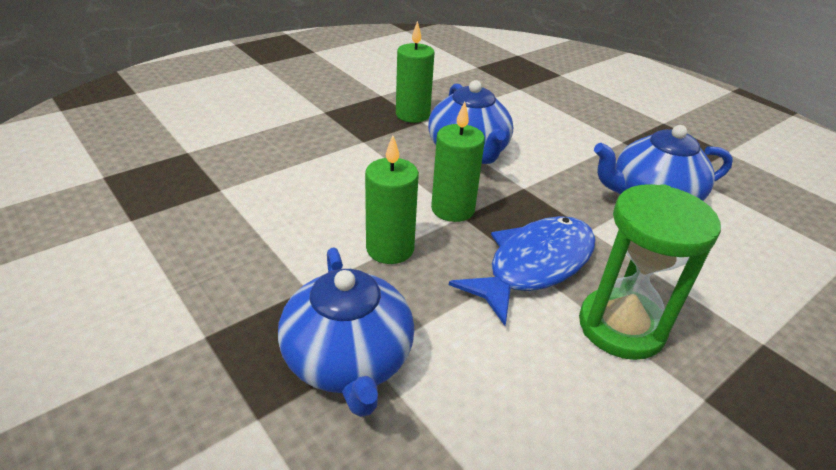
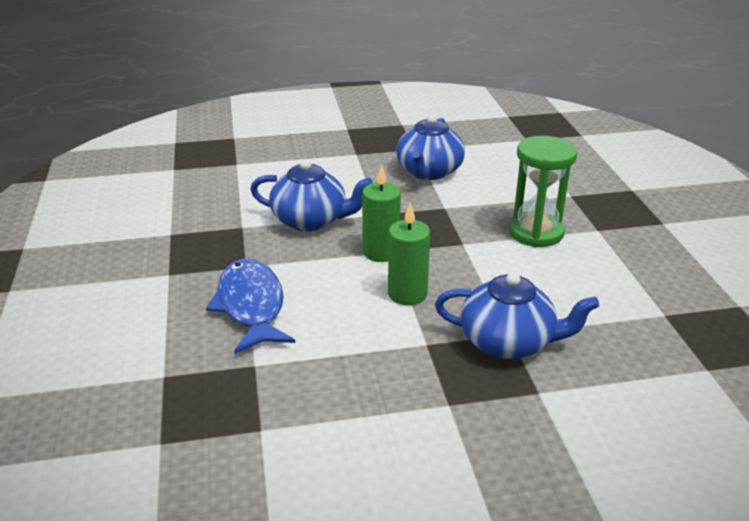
camera: 60 degrees left, 5 degrees down
green candle [396,21,435,123] -> none
blue fish [449,216,595,326] -> blue fish moved to [206,259,295,354]

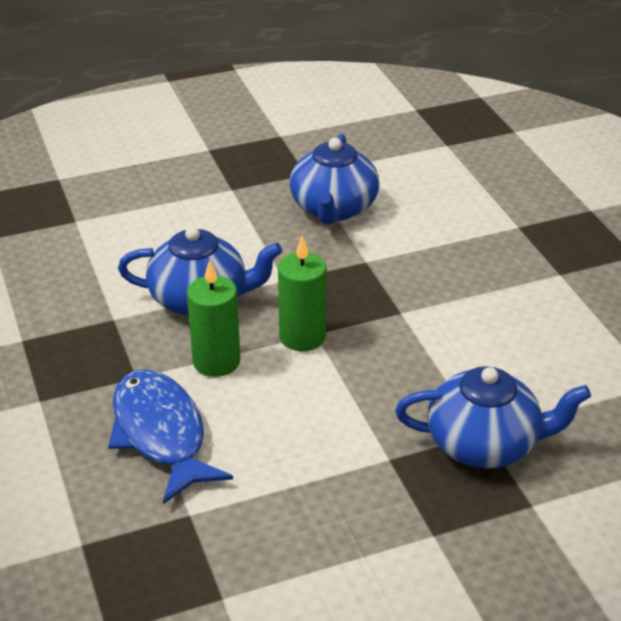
camera: 10 degrees left, 5 degrees up
green candle [388,202,430,305] -> green candle moved to [187,260,240,377]
green hourglass [508,136,577,247] -> none

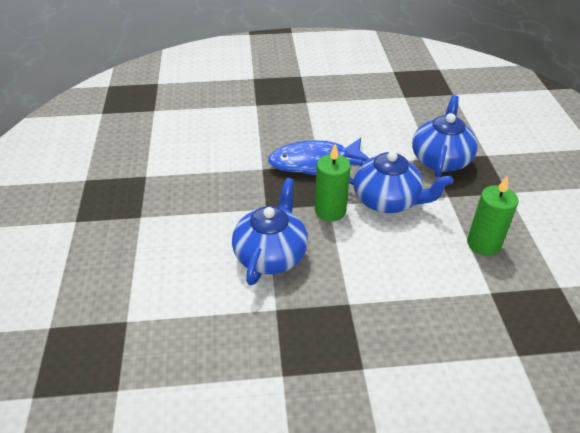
camera: 75 degrees left, 5 degrees up
blue fish [108,369,233,504] -> blue fish moved to [268,138,370,176]
green candle [187,260,240,377] -> green candle moved to [467,175,519,256]
blue teapot [290,134,379,225] -> blue teapot moved to [348,151,453,213]

